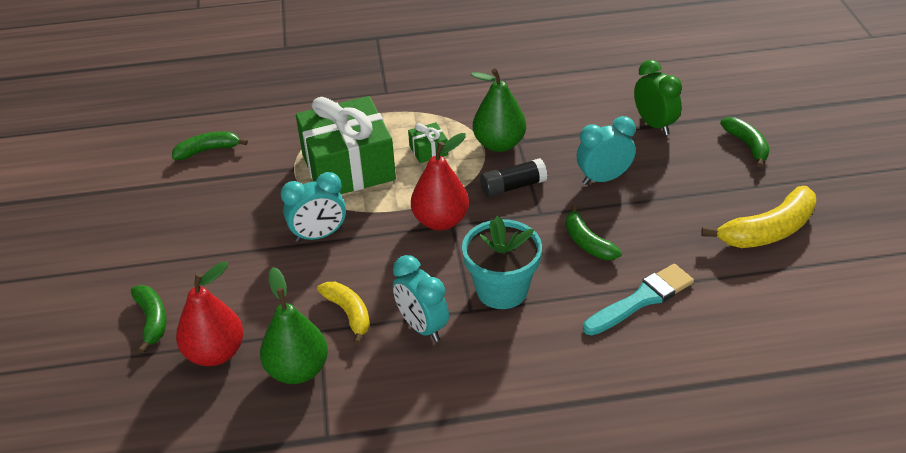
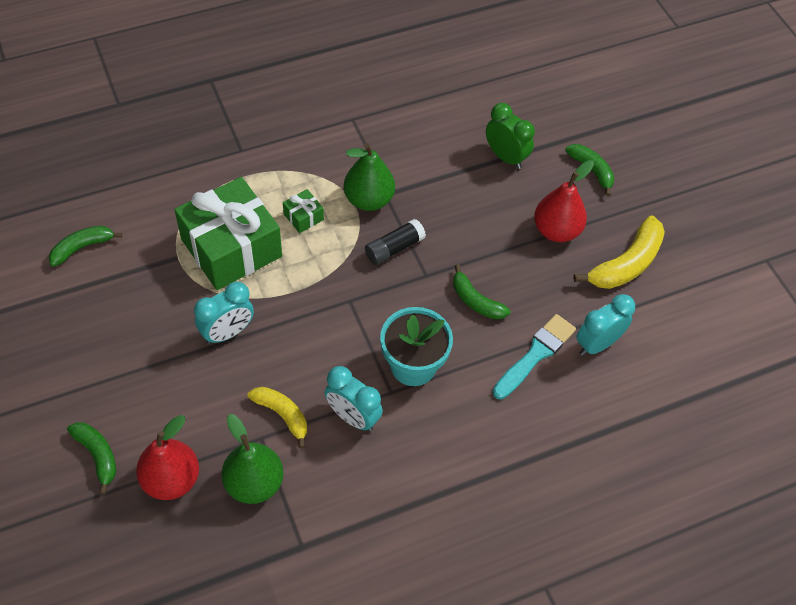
camera: 20 degrees left, 15 degrees up
red pear [411,133,469,231] -> red pear moved to [534,160,594,242]
turquoise clock [577,116,635,185] -> turquoise clock moved to [576,294,635,356]

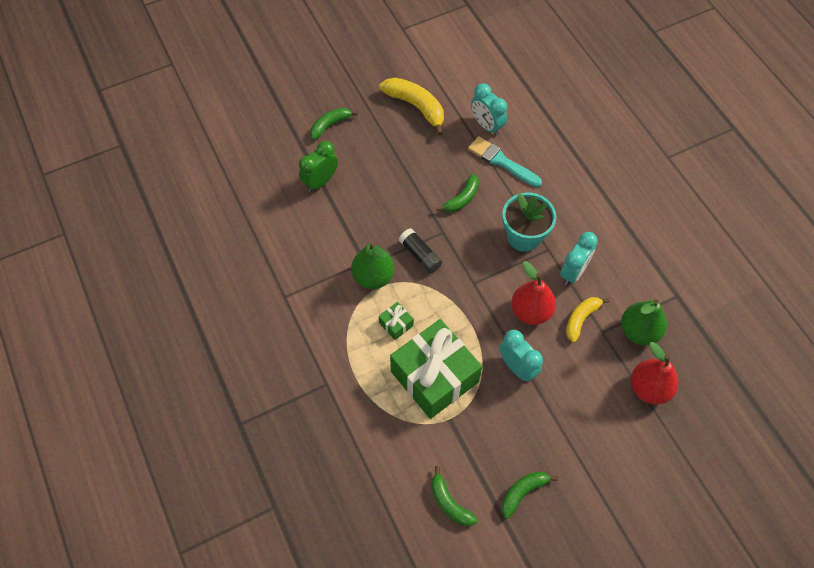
camera: 90 degrees left, 5 degrees up
green banana [67,422,116,495] -> green banana moved to [501,471,558,519]
red pear [534,160,594,242] -> red pear moved to [511,261,556,325]

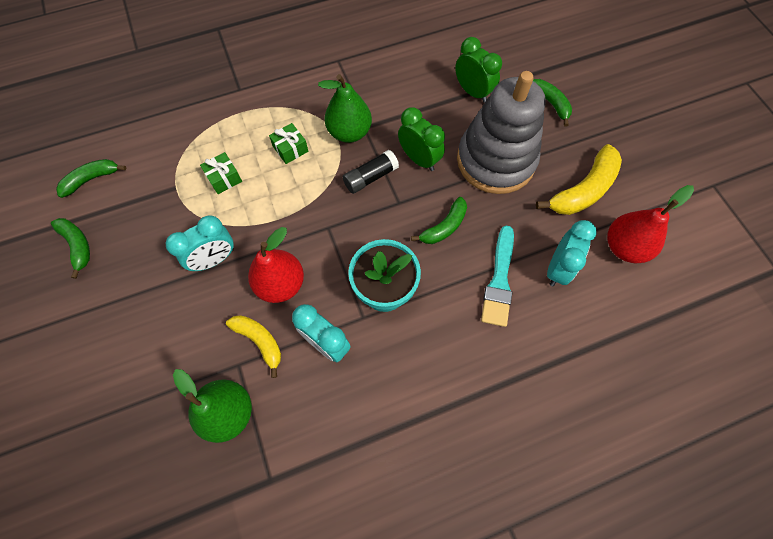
camera: 95 degrees right, 5 degrees up
green gift [390,319,482,419] -> green gift [200,152,242,194], size x0.40
green banana [436,174,479,212] -> green banana turned 90 degrees counterclockwise [411,197,467,244]
turquoise brush [468,136,542,187] -> turquoise brush turned 150 degrees clockwise [481,226,514,327]
turquoise clock [471,83,507,136] -> turquoise clock turned 150 degrees clockwise [547,220,597,287]
red pear [631,342,678,404] -> red pear moved to [607,185,694,263]
none -> green clock [398,107,445,171]
none -> grey stacking toy [457,71,546,194]

